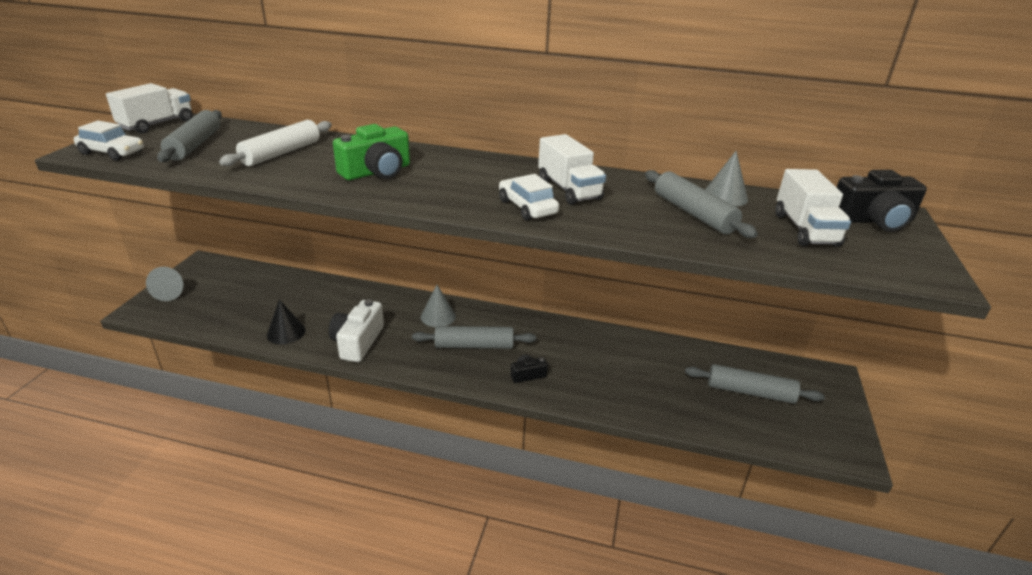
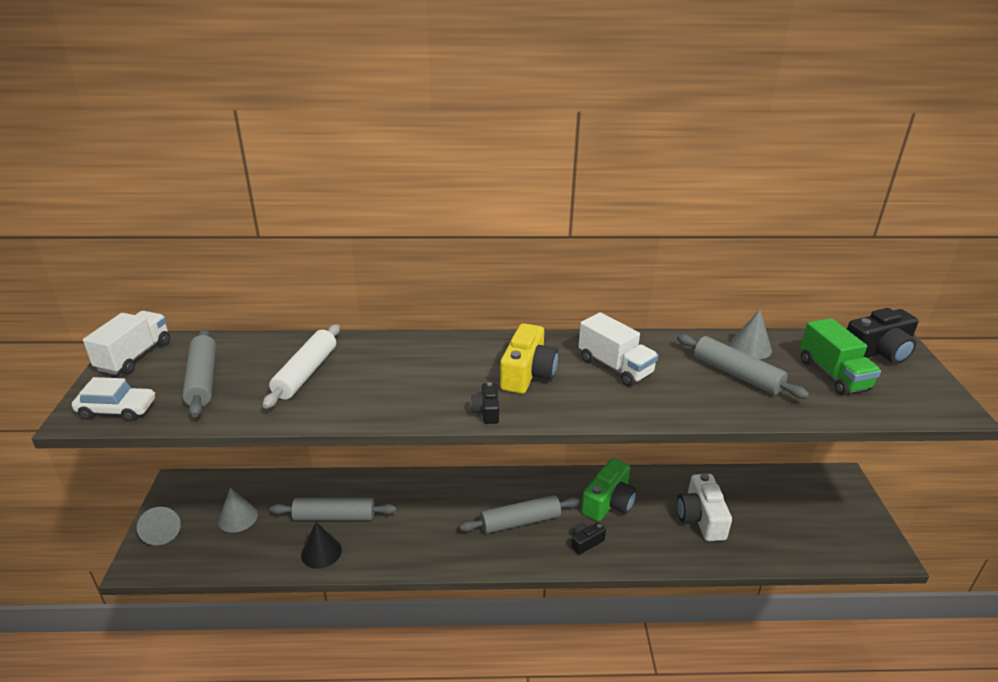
camera: 15 degrees left, 0 degrees up
white camera [329,299,384,362] -> white camera moved to [677,473,732,541]
green camera [333,124,410,180] -> green camera moved to [581,458,637,521]
grey cone [421,285,456,327] -> grey cone moved to [218,488,258,533]
white car [499,174,559,221] -> none
grey rolling pin [685,364,825,404] -> grey rolling pin moved to [270,498,397,521]
white truck [775,169,851,247] -> green truck [800,318,881,395]
none -> black camera [470,382,499,424]
none -> yellow camera [500,323,558,394]

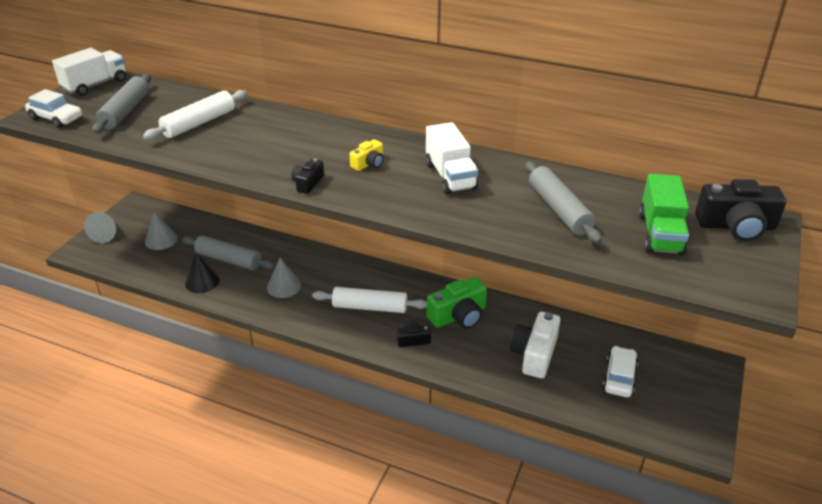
camera: 25 degrees right, 5 degrees up
grey rolling pin [459,495,580,534] -> white rolling pin [312,287,427,313]
yellow camera [500,323,558,394] -> yellow camera [350,139,384,171], size x0.53
grey cone [729,309,772,359] -> grey cone moved to [267,258,301,298]
none -> white car [603,346,638,397]

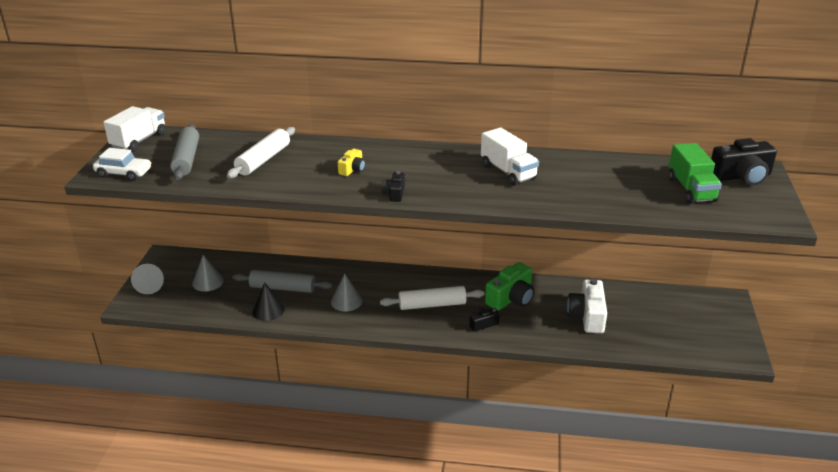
camera: 15 degrees left, 5 degrees down
yellow camera [350,139,384,171] -> yellow camera moved to [338,149,366,176]
grey rolling pin [525,161,602,244] -> none
white car [603,346,638,397] -> none

